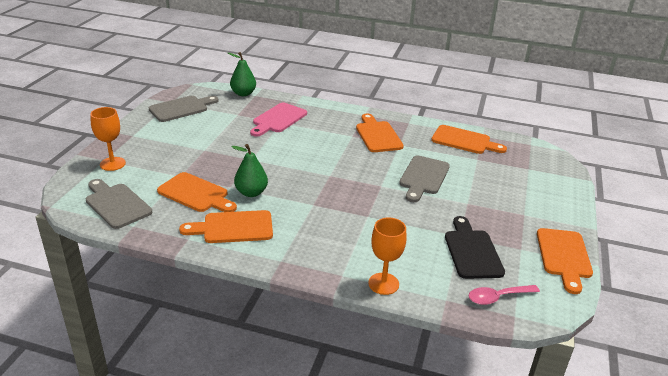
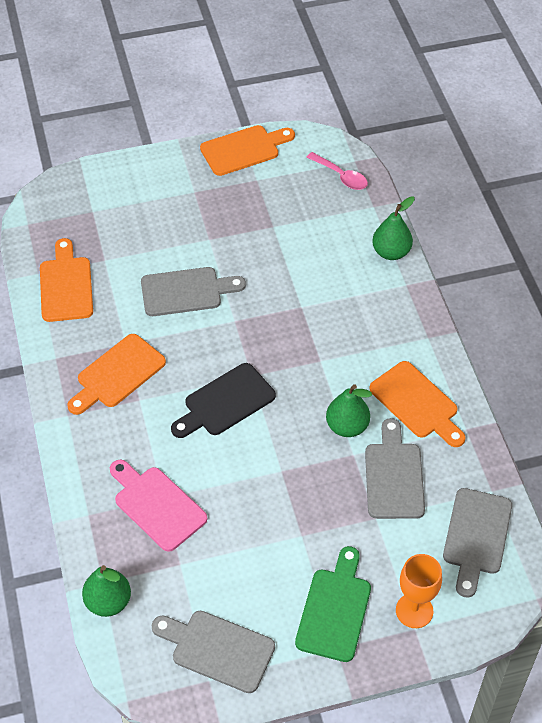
camera: 120 degrees left, 20 degrees up
orange cutting board [157,172,237,212] -> grey cutting board [365,418,425,519]
pink cutting board [250,103,307,137] -> pink cutting board turned 135 degrees counterclockwise [110,459,207,552]
orange goblet [368,218,407,295] -> green pear [372,196,415,260]
black cutting board [445,216,505,279] -> black cutting board moved to [171,363,276,438]
none -> green cutting board [295,546,371,662]

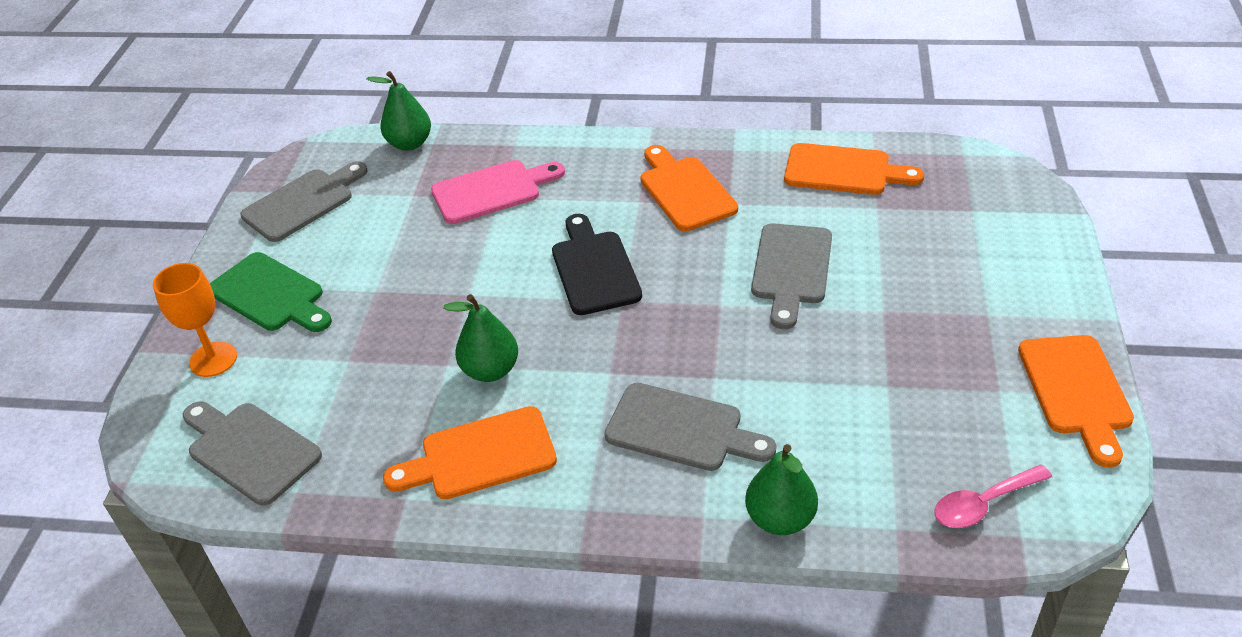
camera: 115 degrees right, 10 degrees down
grey cutting board [365,418,425,519] -> grey cutting board moved to [605,383,776,471]

